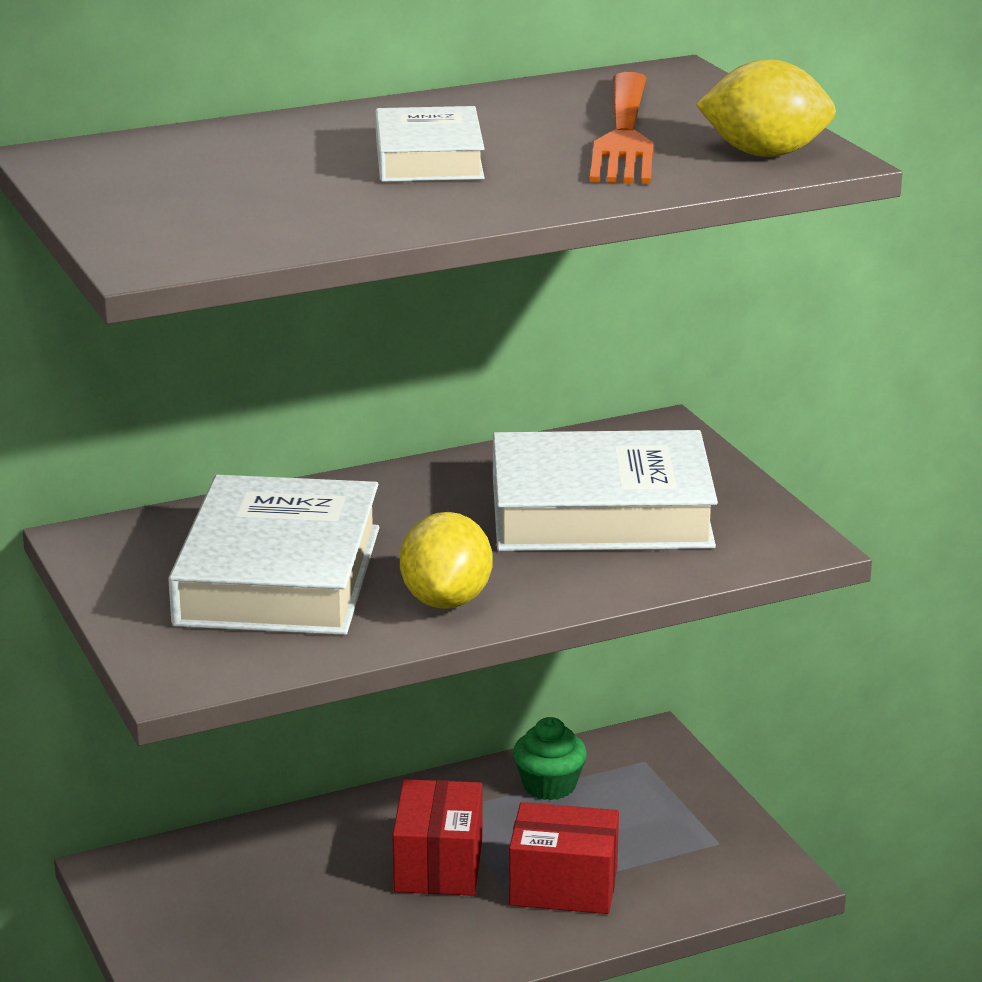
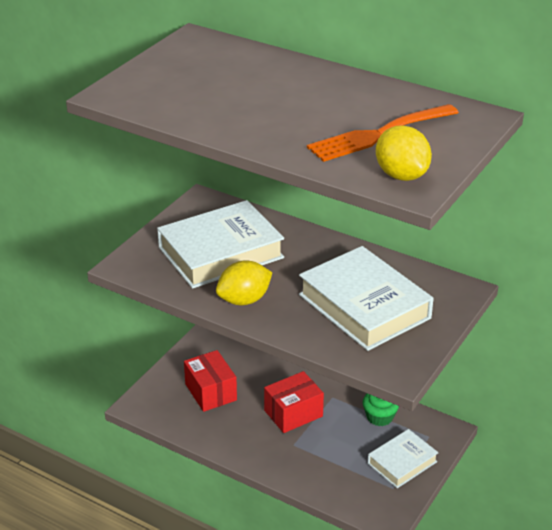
camera: 55 degrees right, 10 degrees up
white book [375,106,484,182] -> white book moved to [368,429,439,488]
red box [509,802,619,914] -> red box moved to [184,350,237,412]

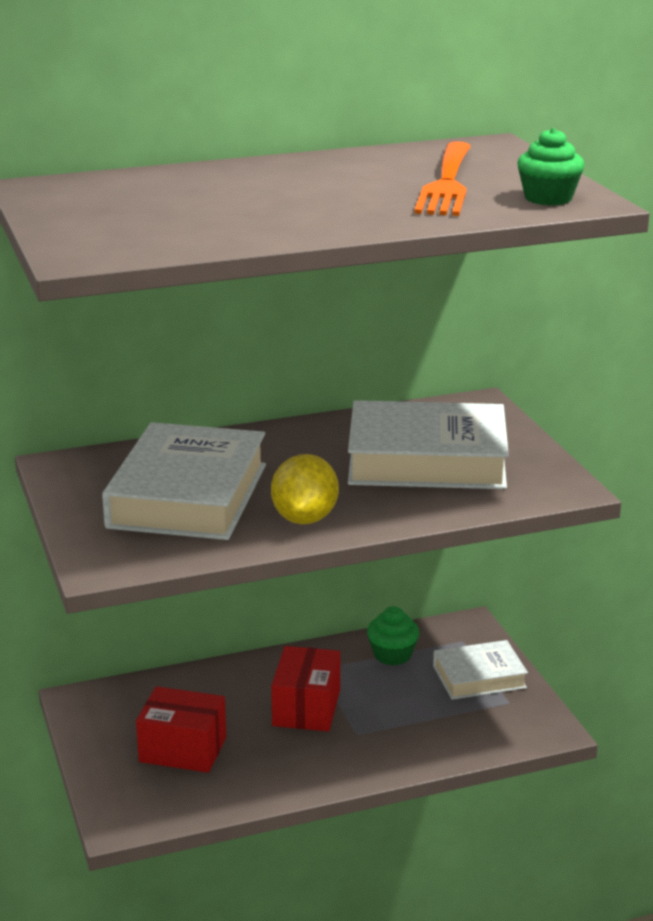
camera: 50 degrees left, 10 degrees down
white book [368,429,439,488] -> white book turned 75 degrees clockwise [433,640,528,700]
yellow lemon [376,125,432,181] -> green cupcake [517,128,585,206]

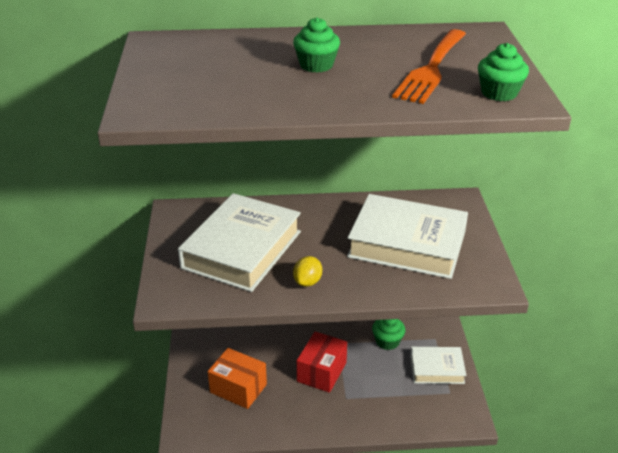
camera: 15 degrees right, 10 degrees up
red box [136,686,226,773] -> orange box [208,348,267,409]
yellow lemon [271,454,339,524] -> yellow lemon [293,256,322,287], size x0.63
none -> green cupcake [293,17,340,73]

